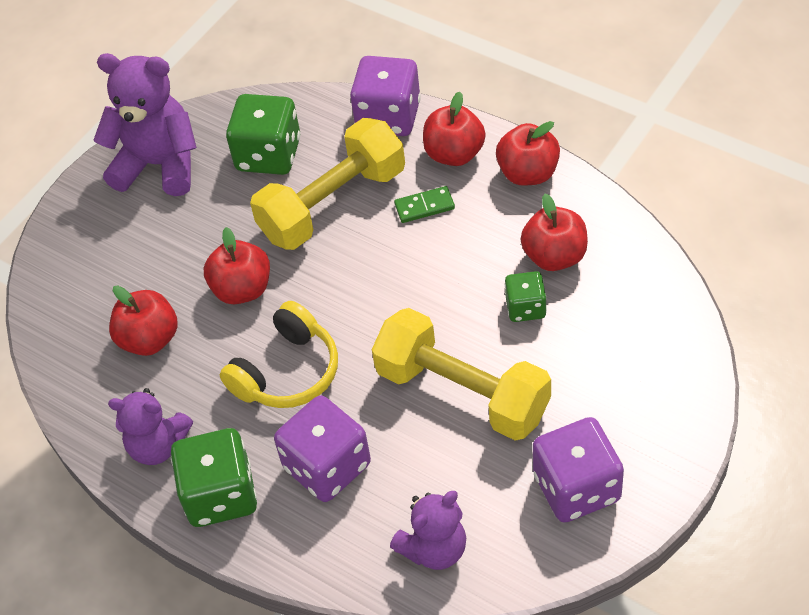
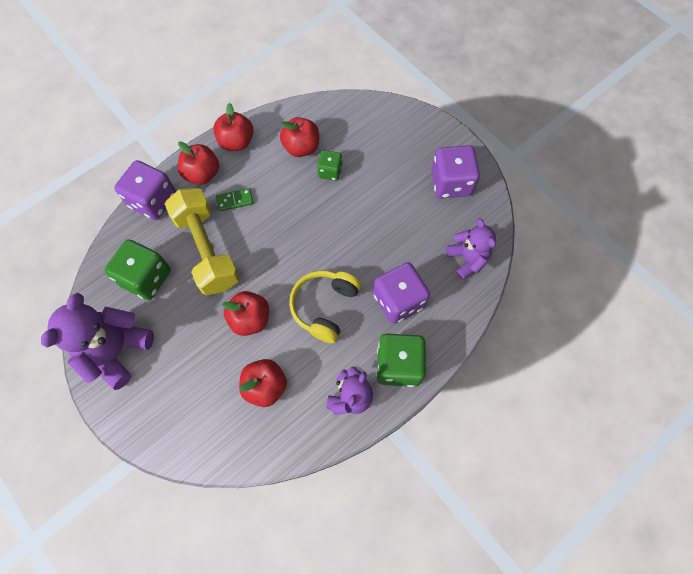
camera: 80 degrees left, 15 degrees up
yellow headphones [220,301,338,408] -> yellow headphones turned 120 degrees counterclockwise [289,271,361,343]
yellow dumbbell [372,308,551,441] -> none
green domino [394,186,455,223] -> green domino turned 75 degrees clockwise [216,188,253,211]

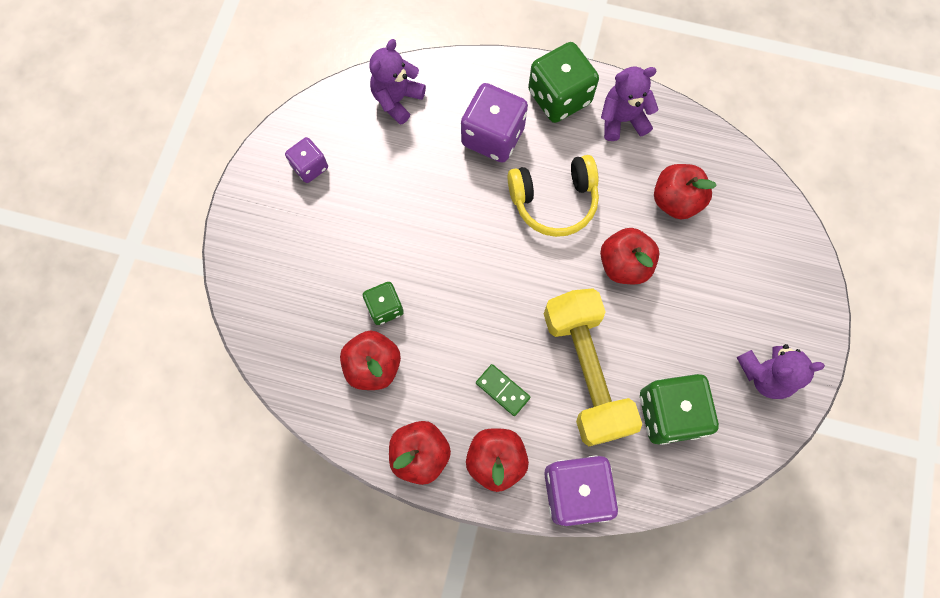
camera: 125 degrees left, 5 degrees up
purple teddy bear [41,293,154,390] -> purple teddy bear [736,344,825,399], size x0.63
yellow dumbbell [165,188,240,295] -> yellow dumbbell turned 45 degrees counterclockwise [544,288,642,447]
purple dice [431,145,480,199] -> purple dice [285,137,328,183], size x0.57

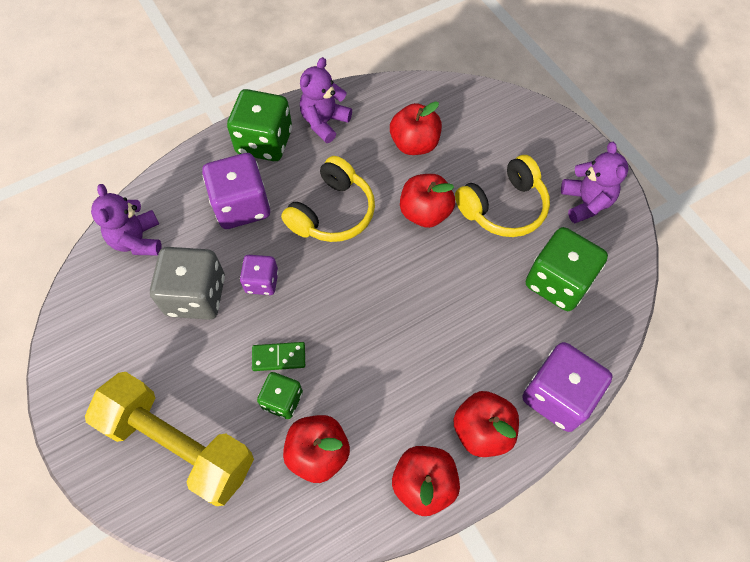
camera: 45 degrees left, 10 degrees down
purple dice [285,137,328,183] -> purple dice moved to [240,255,278,295]
green domino [476,364,531,416] -> green domino moved to [252,342,305,371]
yellow dumbbell [544,288,642,447] -> yellow dumbbell moved to [85,372,254,506]
purple teddy bear [736,344,825,399] -> purple teddy bear turned 45 degrees counterclockwise [561,142,629,223]
none -> grey dice [150,247,225,320]
none -> yellow headphones [455,155,550,237]

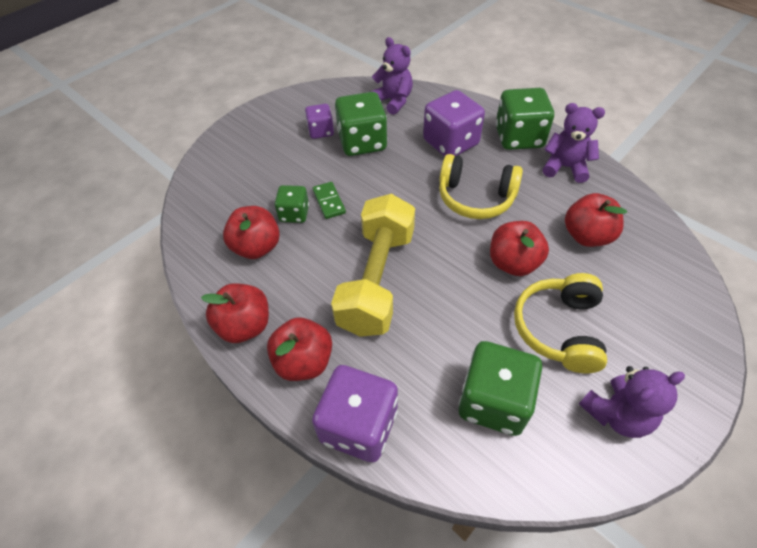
camera: 75 degrees right, 10 degrees down
yellow dumbbell [85,372,254,506] -> yellow dumbbell moved to [331,194,415,337]
purple teddy bear [91,184,162,256] -> purple teddy bear turned 75 degrees clockwise [370,37,413,115]
grey dice [150,247,225,320] -> green dice [335,92,387,156]
purple dice [240,255,278,295] -> purple dice moved to [305,104,334,139]
yellow headphones [455,155,550,237] -> yellow headphones turned 60 degrees clockwise [514,273,607,373]

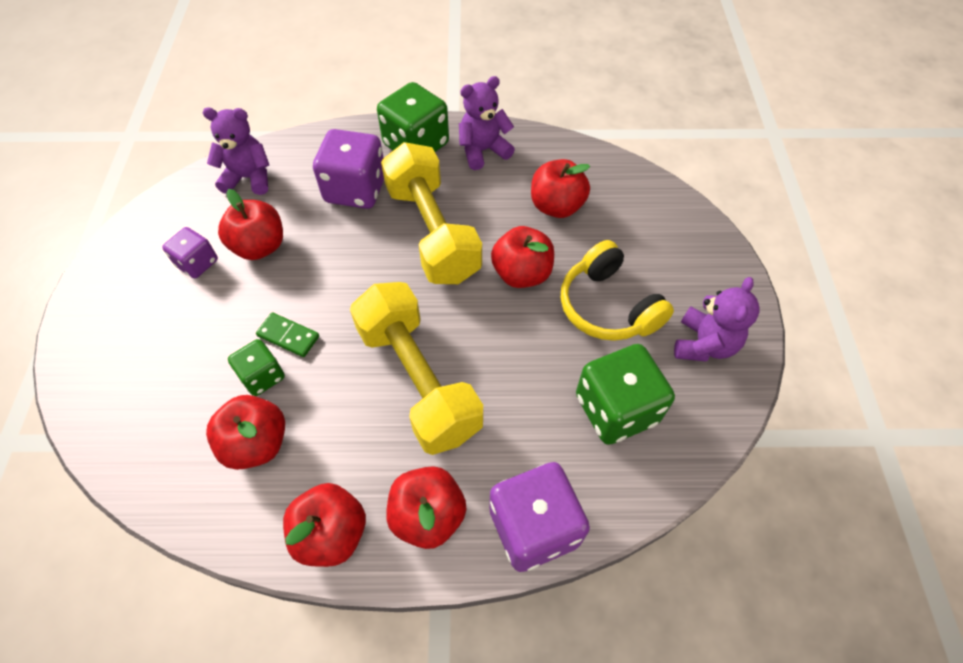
camera: 45 degrees left, 5 degrees up
green dice [335,92,387,156] -> red apple [218,189,283,260]
yellow headphones [439,154,523,219] -> yellow dumbbell [381,142,482,284]

